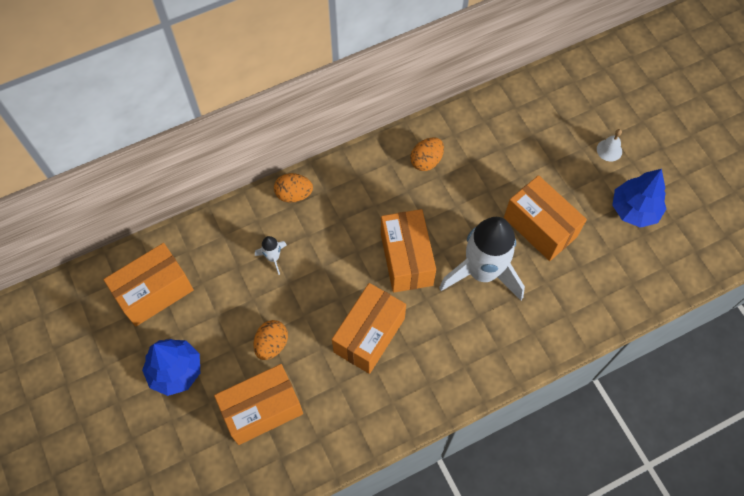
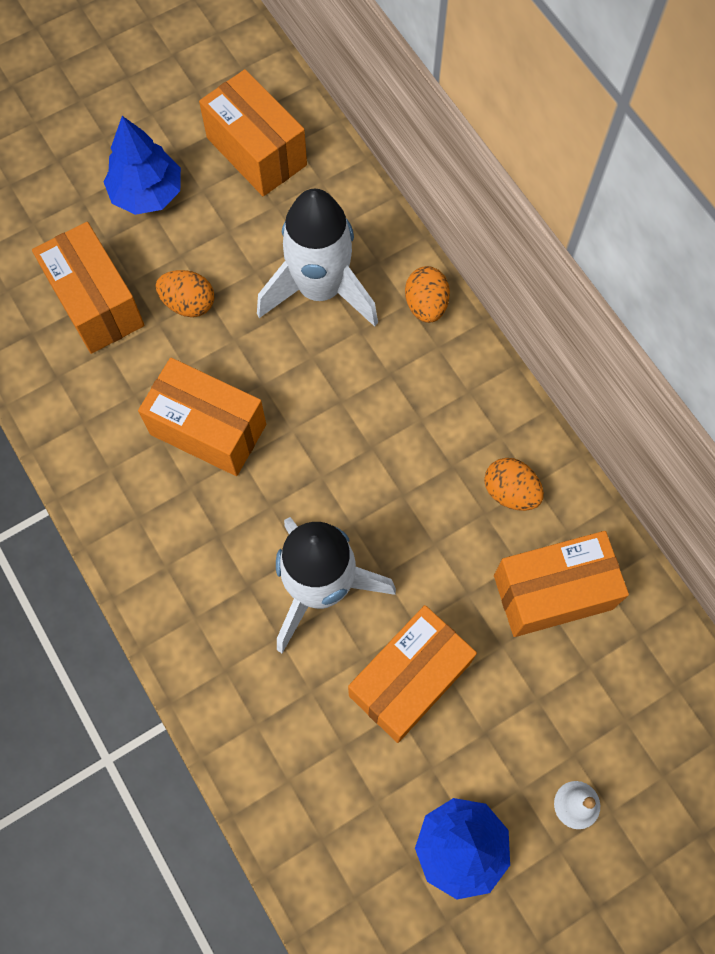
camera: 85 degrees right, 5 degrees up
white rocket [255,236,287,275] -> white rocket [257,189,378,327], size x2.45
orange box [381,209,436,293] -> orange box moved to [494,531,629,637]

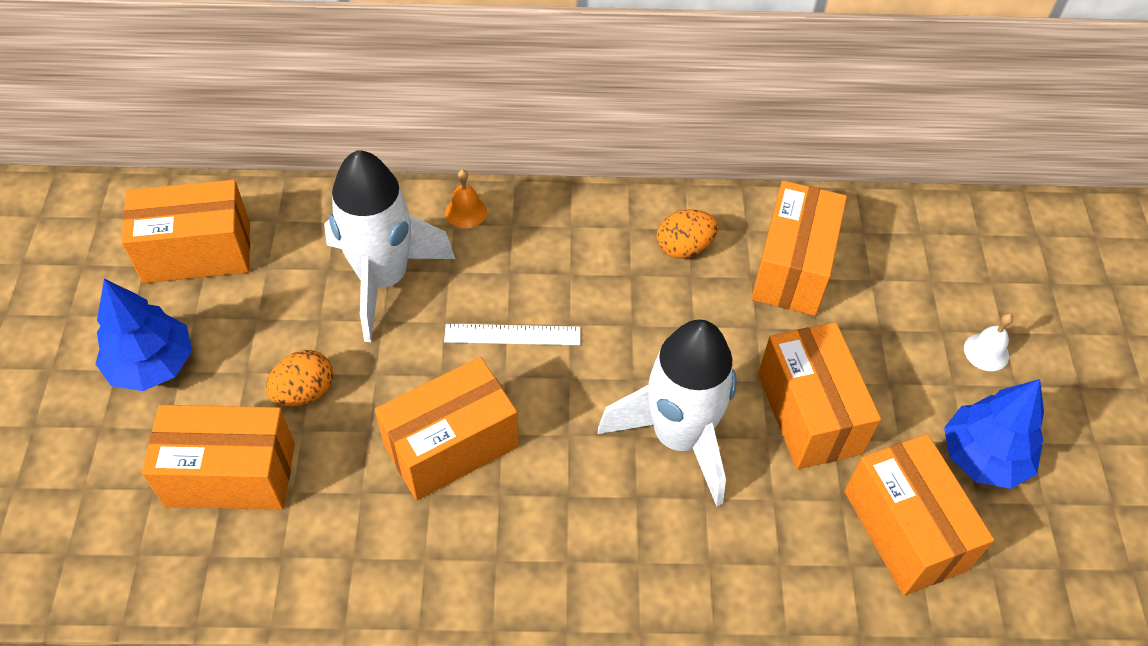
camera: 60 degrees left, 15 degrees down
orange egg [405,266,450,323] -> orange bell [445,169,487,228]
none -> white ruler [444,324,581,345]
none -> orange box [844,434,994,596]

